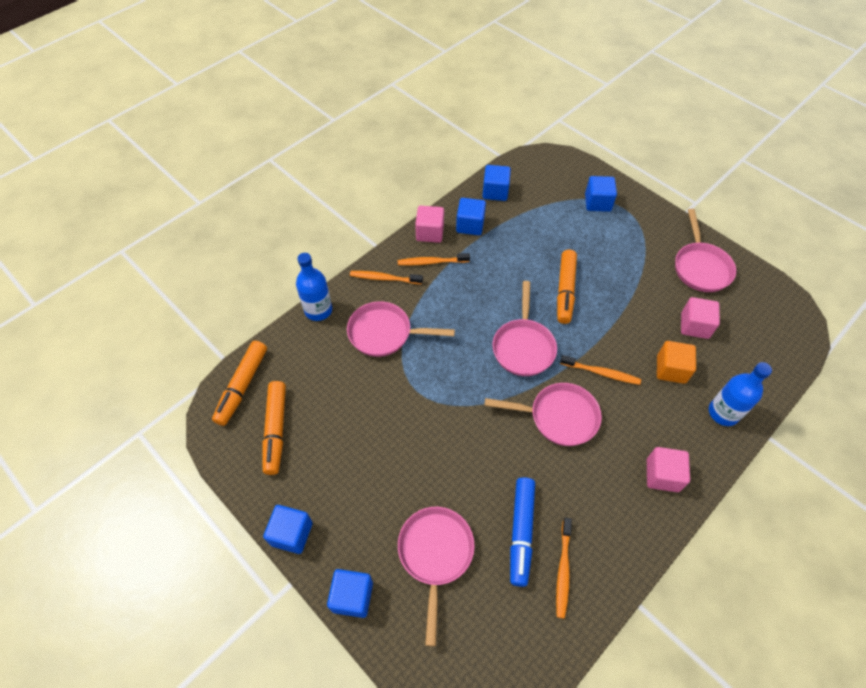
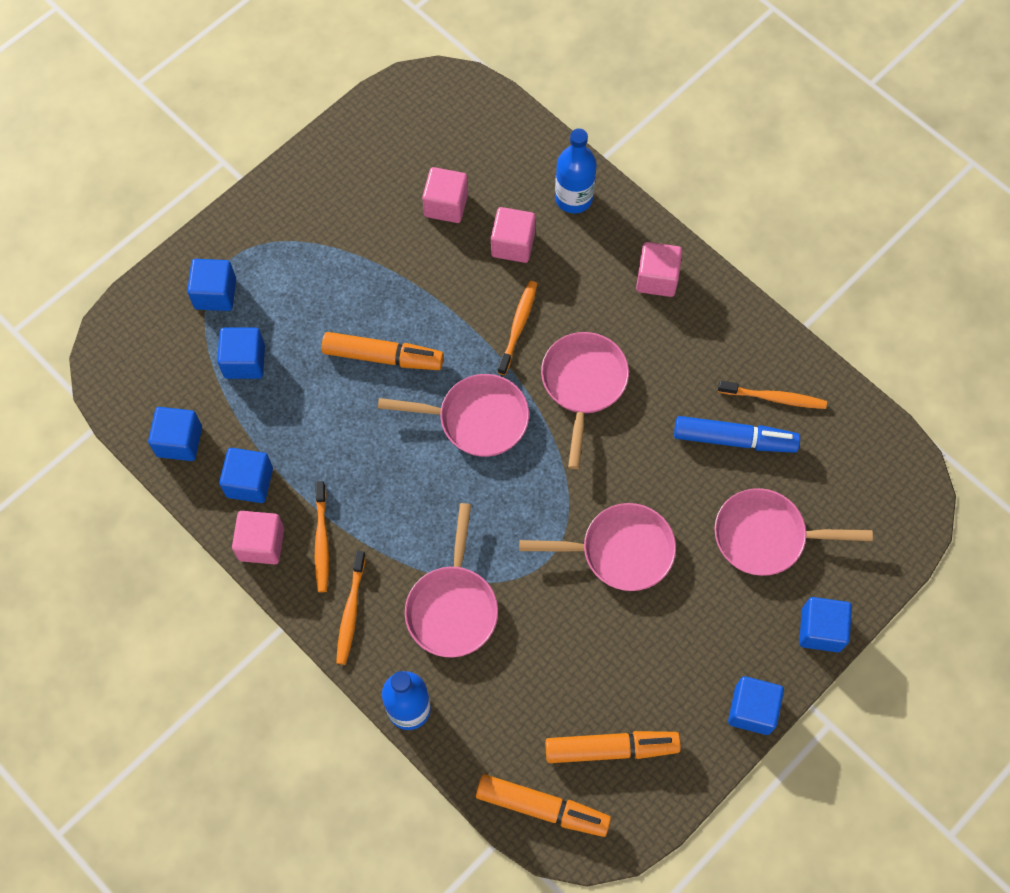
camera: 90 degrees left, 10 degrees up
orange cube [657,341,696,384] -> pink cube [491,207,536,263]
pink pan [675,209,736,292] -> pink pan moved to [519,503,676,591]
none -> blue cube [217,328,265,379]

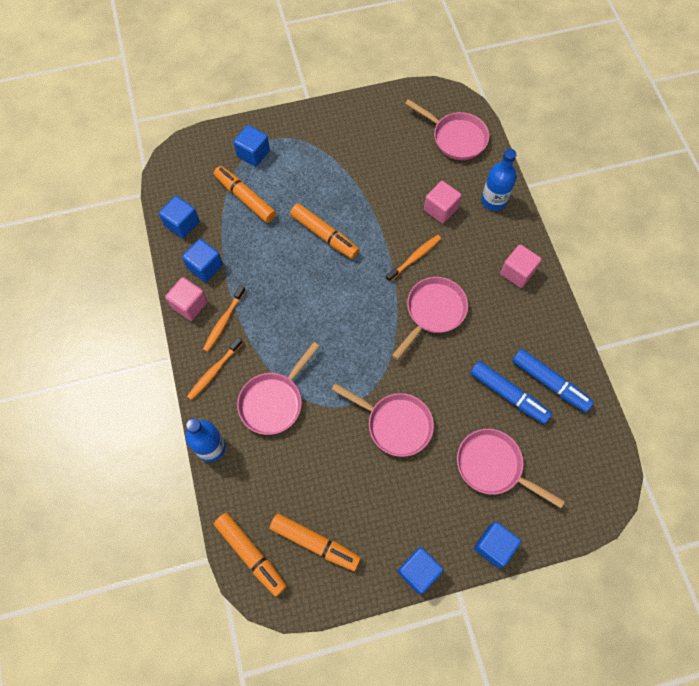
camera: 30 degrees right, 0 degrees up
blue cube [217,328,265,379] -> orange marker [214,166,276,223]
pink pan [378,374,529,457] -> pink pan moved to [405,99,489,160]
pink cube [422,167,468,223] -> none
orange toothbrush [718,381,827,409] -> blue marker [512,349,594,412]

